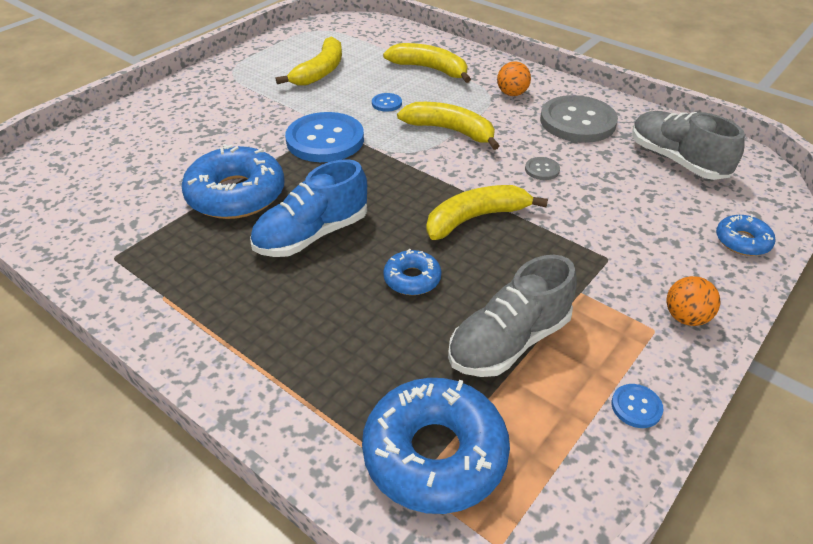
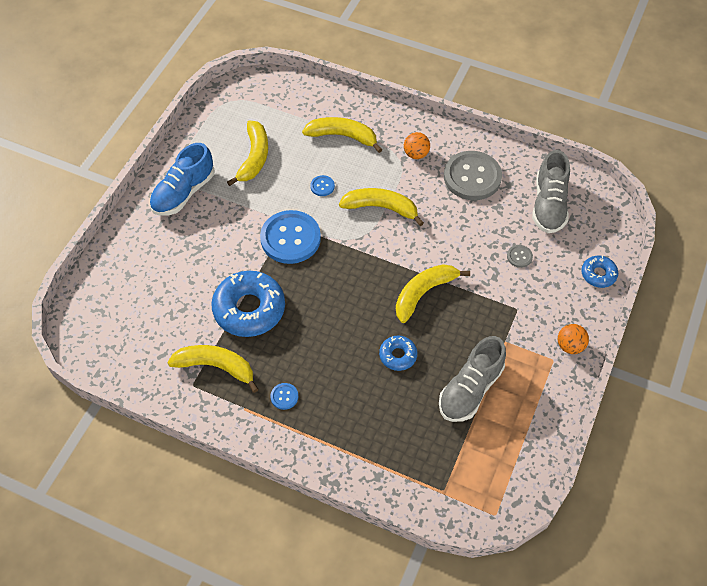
camera: 15 degrees left, 15 degrees up
blue shoe [250,159,367,257] -> blue shoe moved to [150,143,215,216]
blue donut [362,378,510,514] -> none
grey button [525,157,560,180] -> grey button moved to [507,245,533,268]
blue button [611,384,663,428] -> blue button moved to [270,383,298,410]
grey shoe [632,111,745,180] -> grey shoe turned 120 degrees counterclockwise [532,150,570,233]
none -> yellow banana [167,345,258,393]

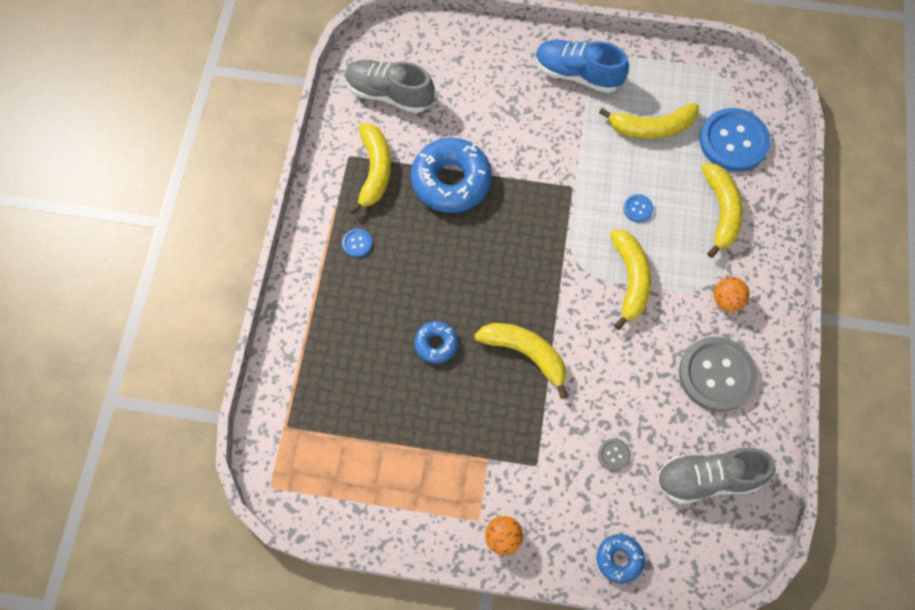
camera: 75 degrees right, 10 degrees up
blue button [260,210,321,264] -> blue button moved to [700,108,770,172]
grey shoe [439,336,506,422] -> grey shoe moved to [345,60,435,113]

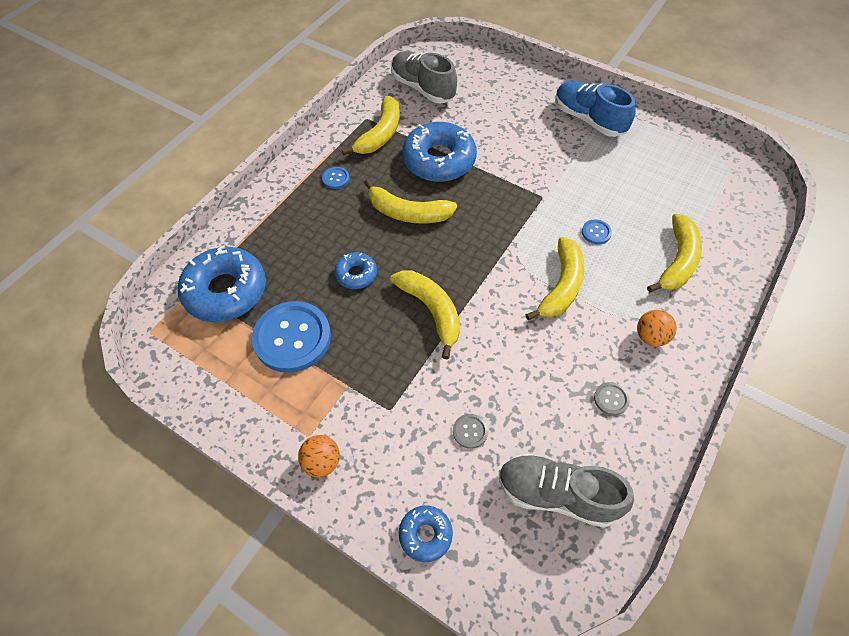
camera: 25 degrees right, 10 degrees down
yellow banana [599,103,699,139] -> yellow banana moved to [364,179,457,224]
grey button [679,337,757,412] -> grey button [594,382,630,416], size x0.42
blue button [700,108,770,172] -> blue button moved to [252,301,331,373]
none -> blue donut [178,245,266,322]

